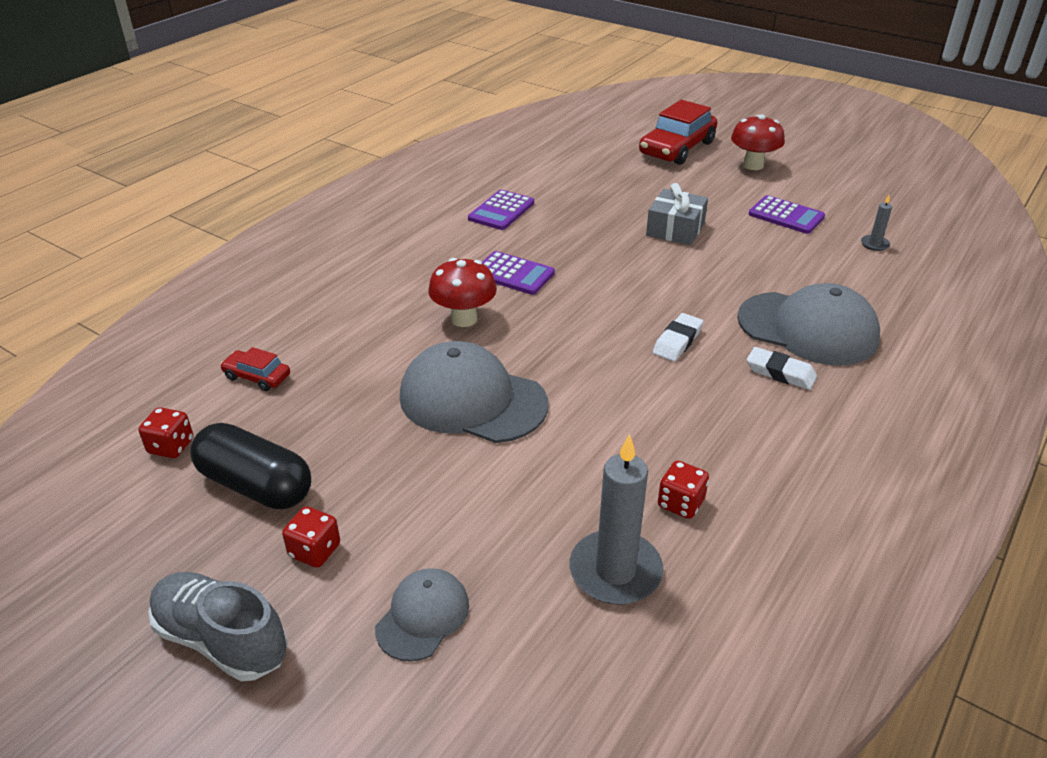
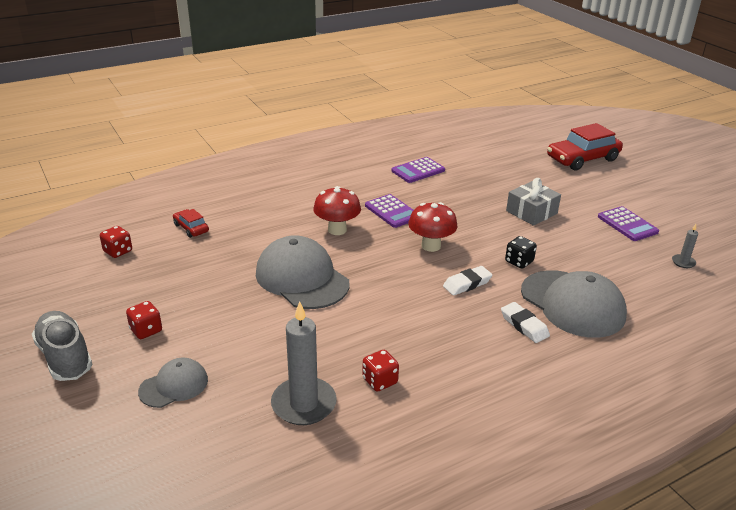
camera: 25 degrees right, 5 degrees down
black capsule [190,423,311,509] -> none
red mushroom [731,114,785,170] -> red mushroom moved to [408,202,457,252]
none -> black dice [505,236,537,268]

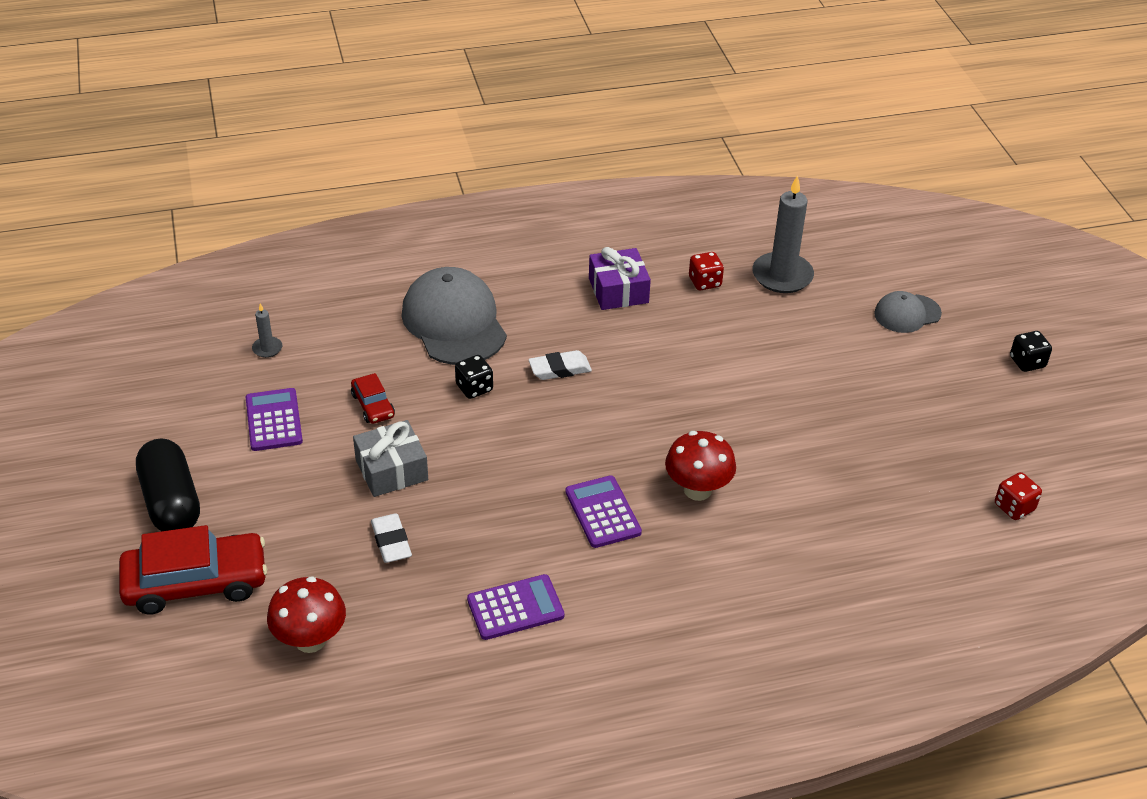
camera: 165 degrees left, 10 degrees up
grey shoe [32,311,93,381] -> black dice [1010,331,1052,372]
red dice [126,301,162,339] -> none
red car [173,209,209,238] -> red car moved to [351,373,395,424]
grey cap [256,235,350,309] -> none
red mushroom [408,202,457,252] -> red mushroom moved to [267,576,346,653]
white eraser [501,302,550,343] -> white eraser moved to [371,513,412,563]
none -> black capsule [136,439,200,531]
none -> purple gift [589,247,651,310]

